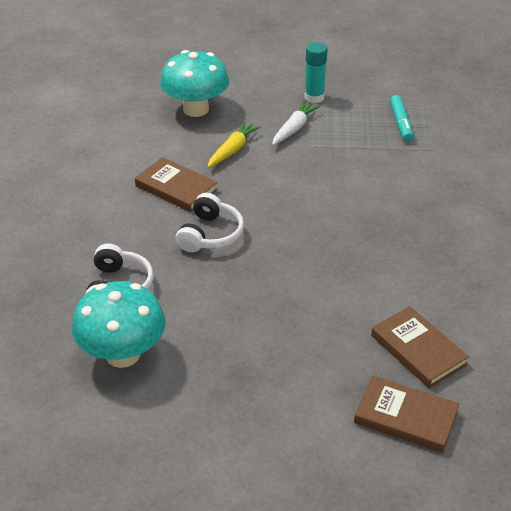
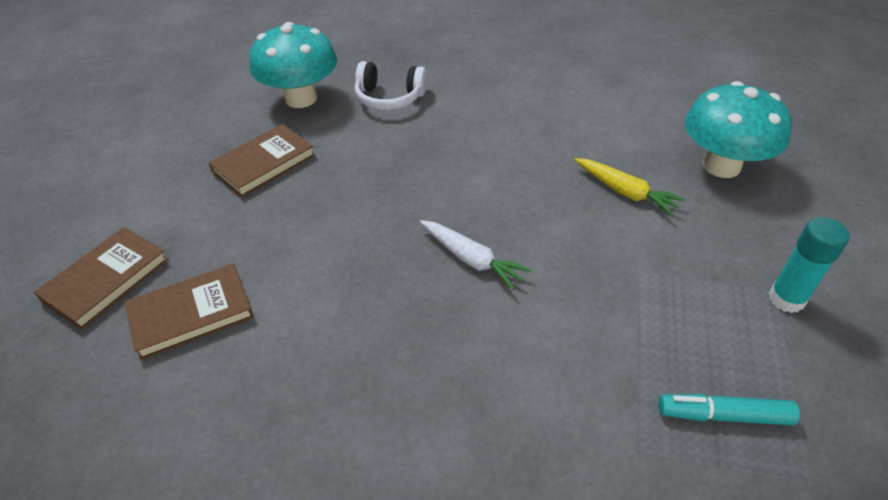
camera: 100 degrees right, 5 degrees up
brown book [135,157,217,212] -> brown book moved to [209,124,315,198]
white headphones [175,193,244,252] -> none
white carrot [272,101,321,145] -> white carrot moved to [420,220,531,290]

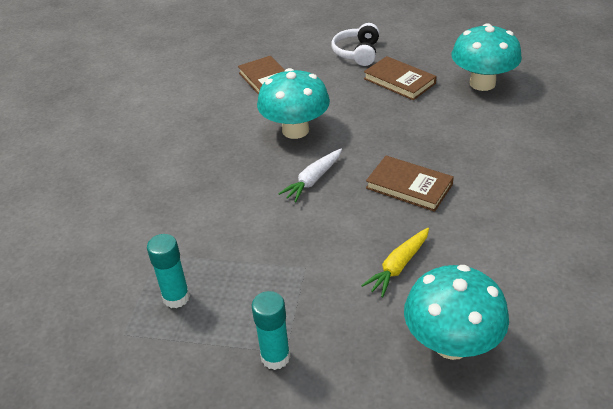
camera: 90 degrees right, 5 degrees down
brown book [34,227,169,330] -> brown book moved to [366,156,454,212]
white headphones [355,61,427,110] -> white headphones moved to [331,23,379,66]
turquoise marker [658,394,800,426] -> turquoise glue stick [147,234,190,308]
none -> turquoise mushroom [257,68,330,139]

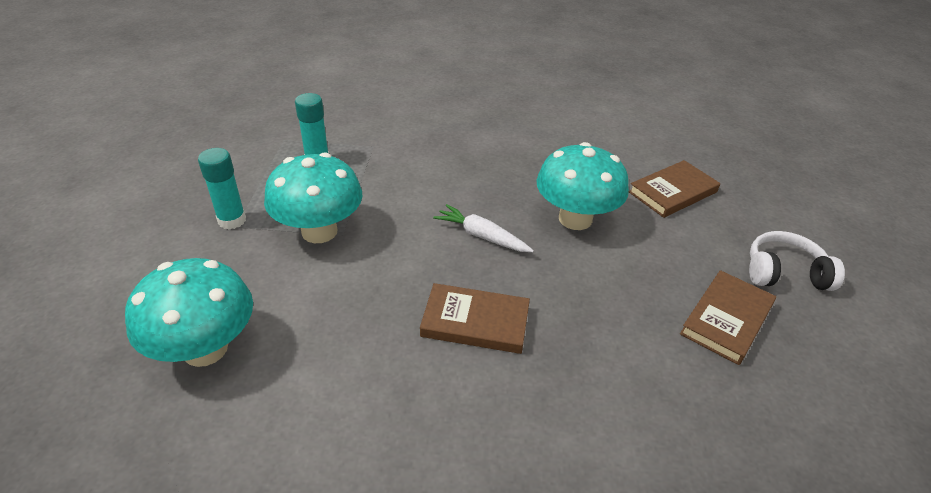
camera: 80 degrees right, 0 degrees up
yellow carrot [361,228,429,297] -> none
brown book [366,156,454,212] -> brown book turned 75 degrees clockwise [420,283,530,354]
turquoise mushroom [452,23,522,91] -> turquoise mushroom moved to [264,152,362,243]

